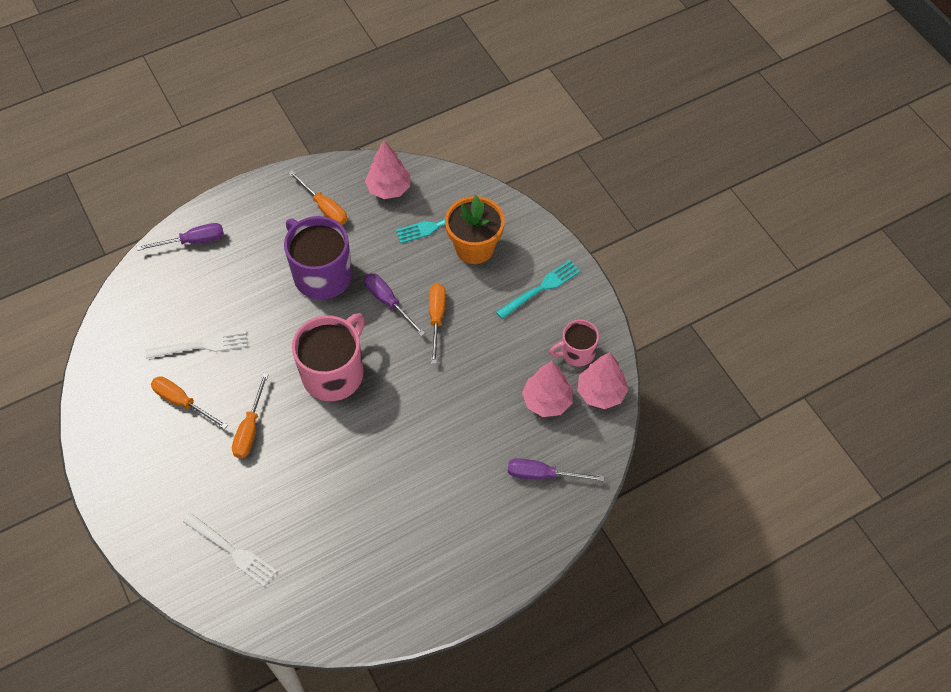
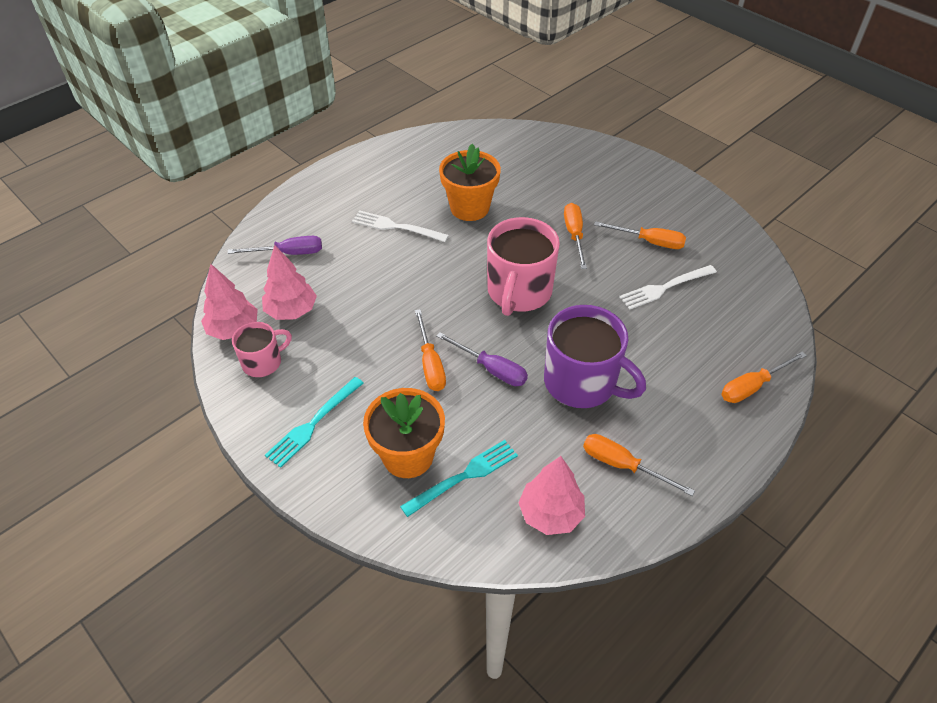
camera: 165 degrees right, 10 degrees down
purple screwdriver [137,223,224,251] -> orange screwdriver [721,351,807,403]
white fork [183,513,277,587] -> white fork moved to [352,210,449,242]
none -> orange flower pot [439,144,501,221]

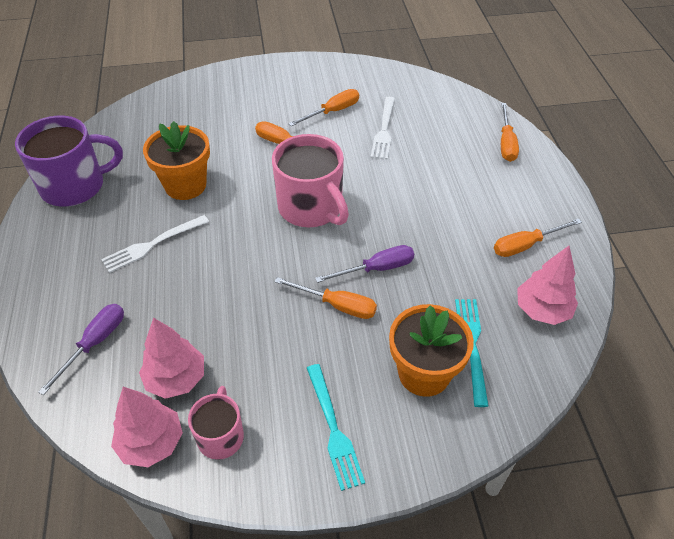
camera: 55 degrees left, 0 degrees up
purple mug [544,305,646,408] -> purple mug moved to [15,116,123,206]

